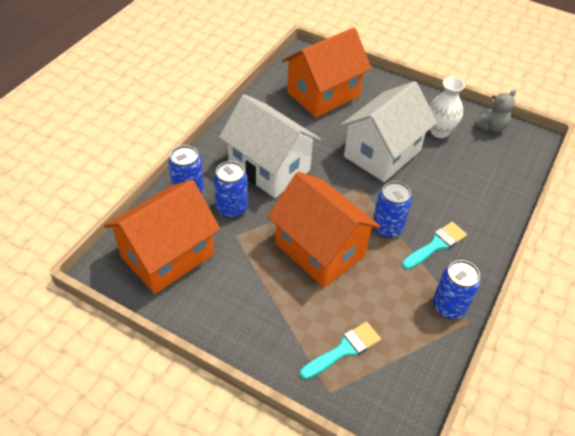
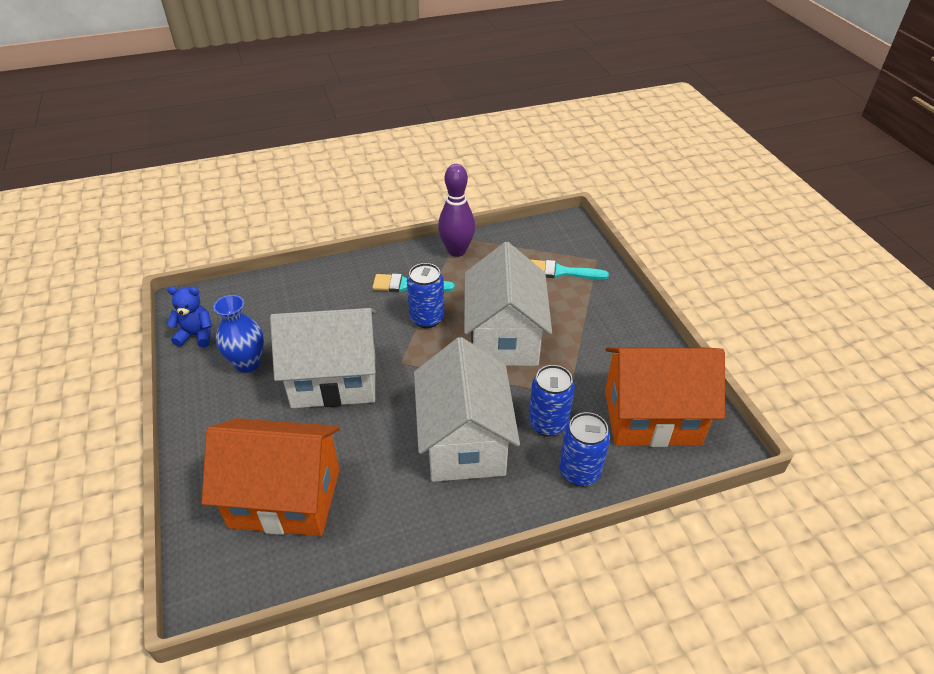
camera: 135 degrees left, 5 degrees down
orange house [267,172,381,288] -> white house [464,242,552,366]
white vase [429,77,465,138] -> blue vase [214,295,264,373]
blue can [433,260,480,319] -> purple bowling pin [438,164,475,257]
grey teddy bear [474,90,516,132] -> blue teddy bear [167,287,212,348]

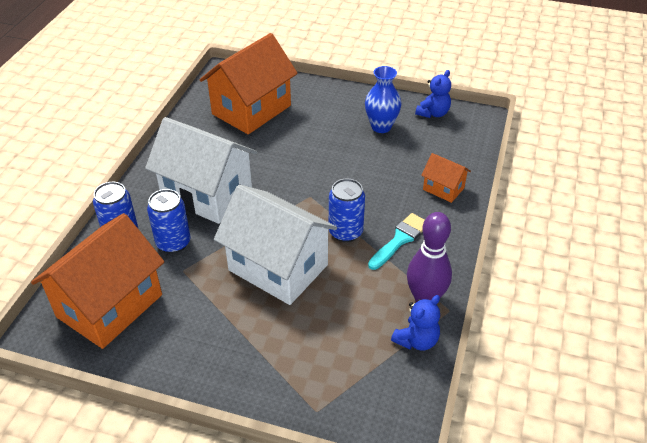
camera: 125 degrees right, 0 degrees up
white house [270,308,376,408] -> none
turquoise brush [531,260,609,280] -> none
none -> blue teddy bear [391,295,440,351]
none -> orange house [421,153,471,203]

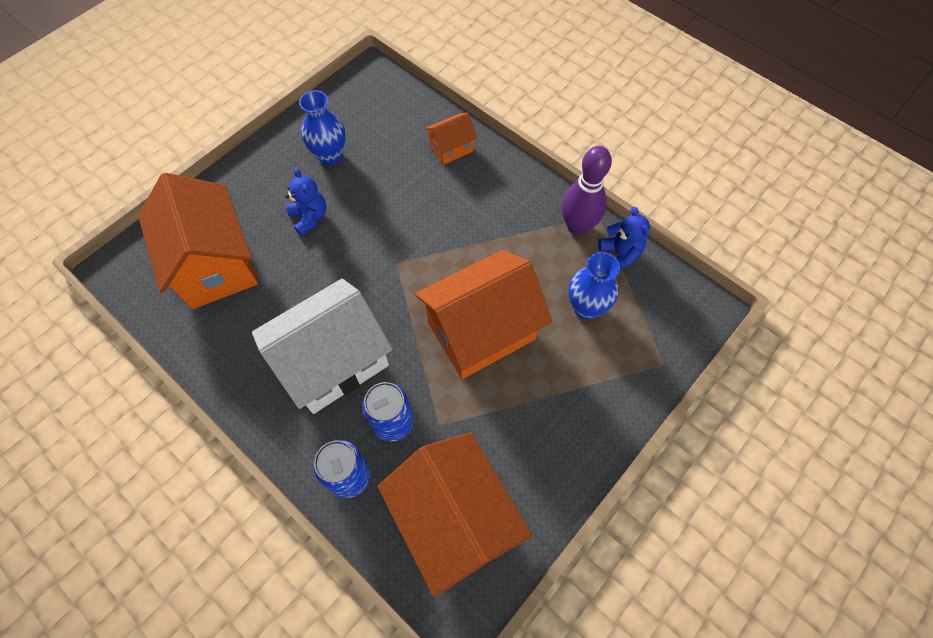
camera: 65 degrees left, 20 degrees up
white house [214,184,337,305] -> orange house [415,250,552,379]
blue can [329,178,365,242] -> none
turquoise brush [368,213,425,270] -> none
blue teddy bear [415,70,451,118] -> blue teddy bear moved to [286,168,326,236]
none -> blue vase [568,252,620,320]

